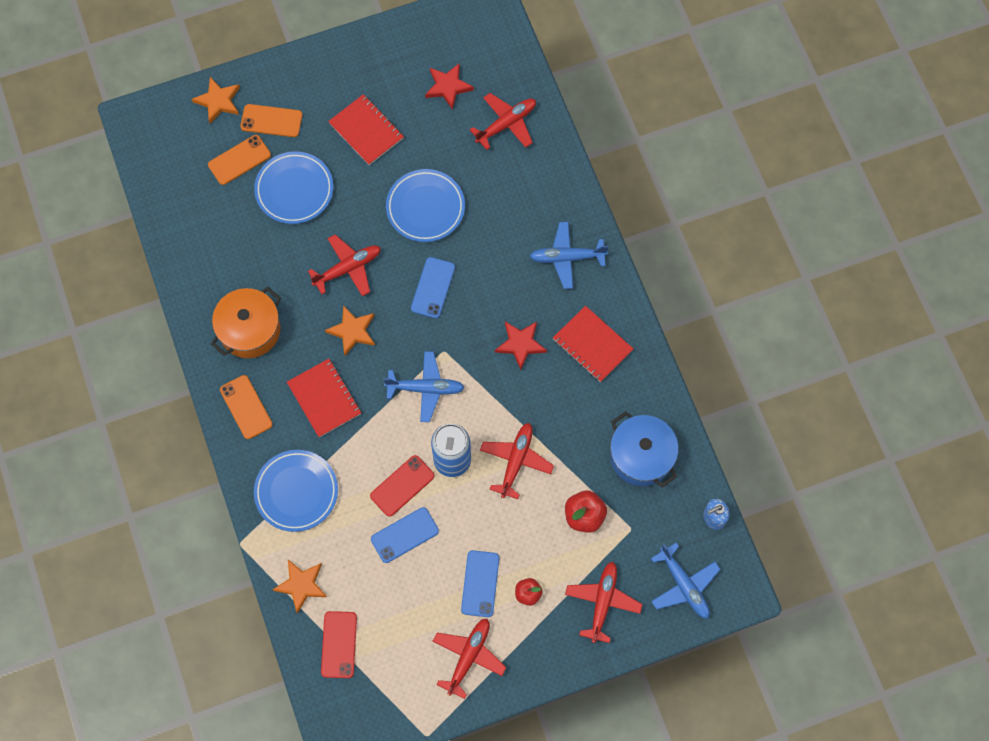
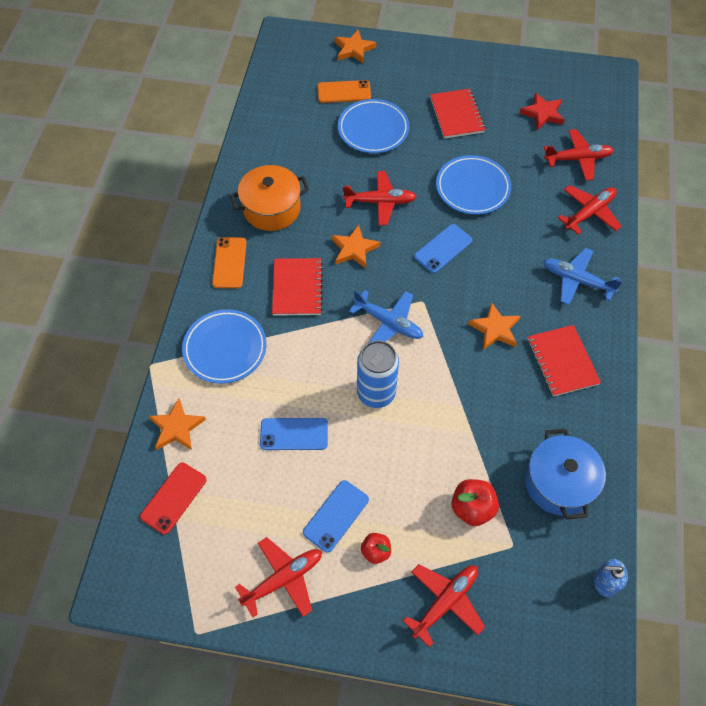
camera: 30 degrees right, 10 degrees down
orange phone [240,104,303,137] -> none
red phone [370,455,435,517] -> none
red plane [480,423,554,499] -> red plane moved to [558,185,622,235]
red star [495,322,547,370] -> orange star [468,302,521,350]
blue plane [651,543,721,618] -> none

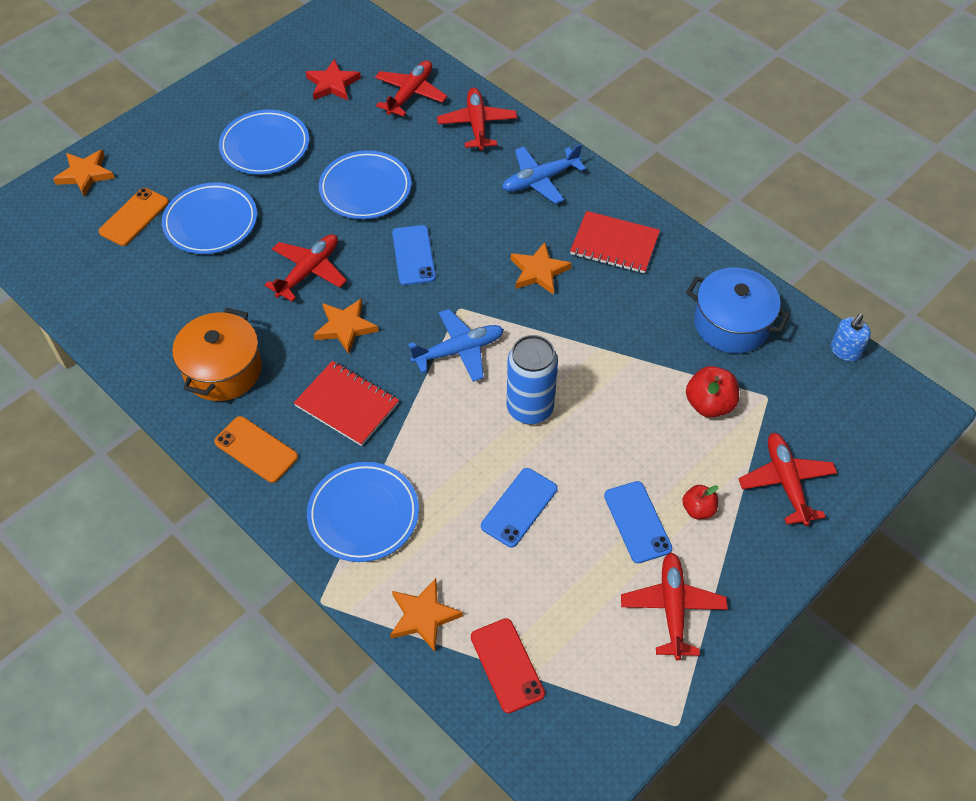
camera: 55 degrees left, 5 degrees down
red notebook [430,88,485,139] -> blue plate [219,110,309,175]

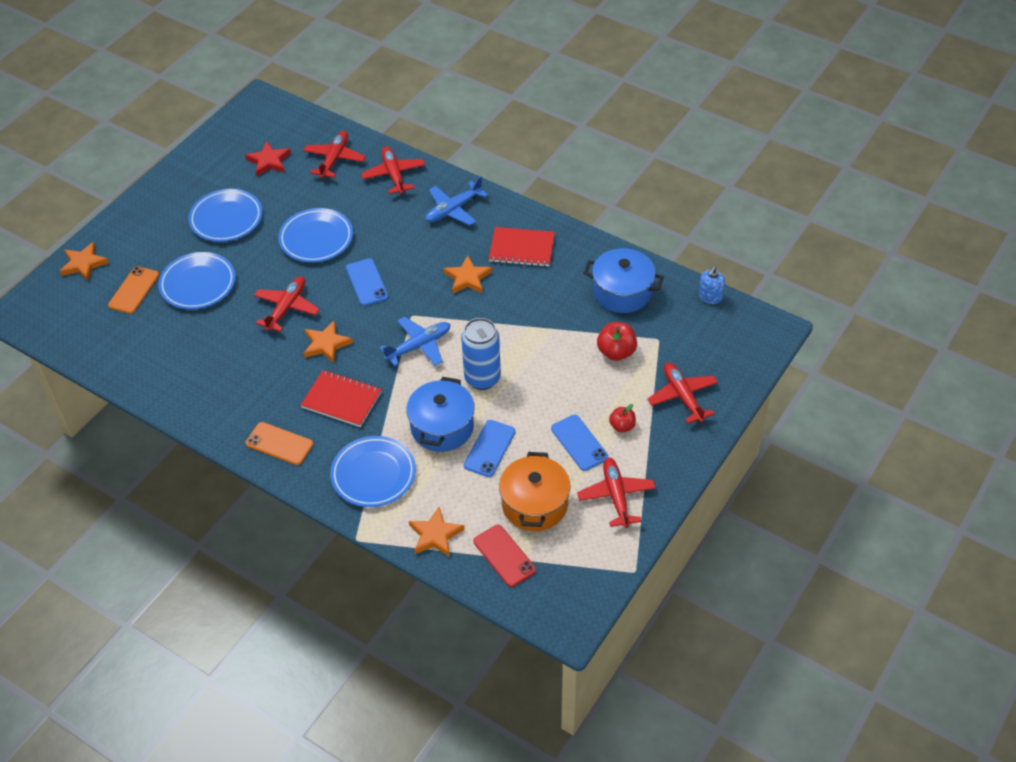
camera: 10 degrees left, 5 degrees down
orange pot [172,308,262,401] -> orange pot moved to [499,452,570,531]
none -> blue pot [406,377,475,452]

